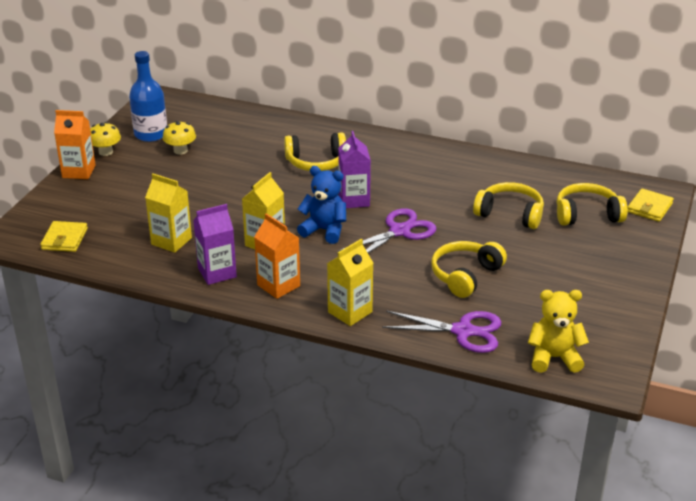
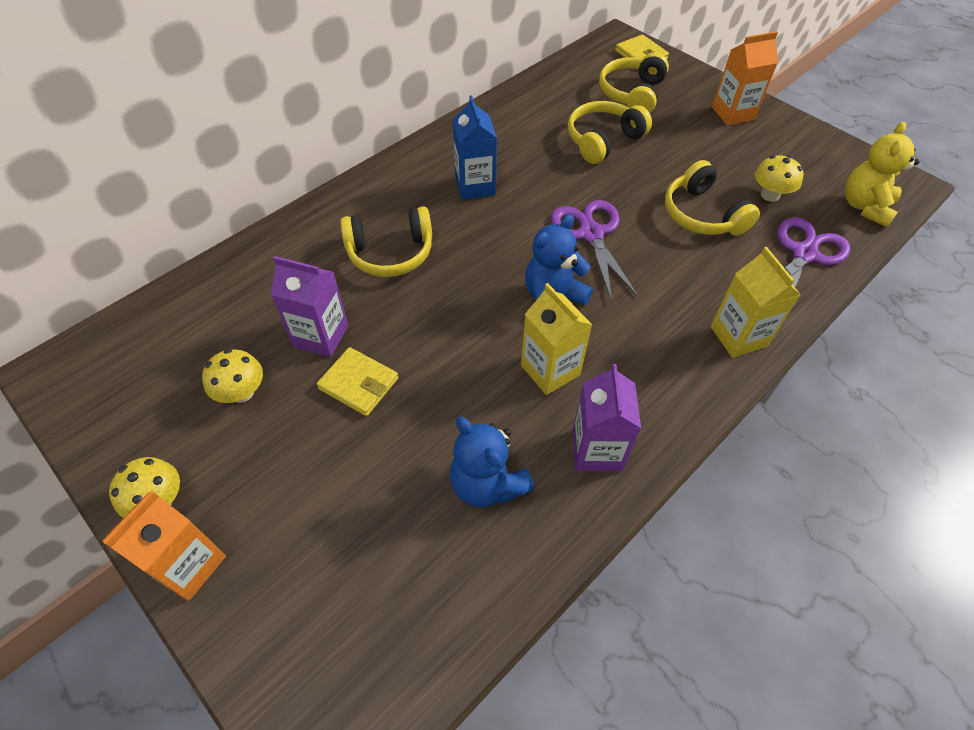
camera: 65 degrees left, 20 degrees up
yellow wallet [40,221,88,252] -> yellow wallet moved to [317,347,398,416]
blue bottle [129,51,167,142] -> none
yellow carton [145,173,192,253] -> blue teddy bear [450,416,535,507]
orange carton [254,213,300,299] -> orange carton moved to [712,31,778,125]
yellow headphones [284,132,346,171] -> yellow headphones turned 60 degrees clockwise [340,206,432,277]
purple carton [338,131,371,208] -> purple carton moved to [271,256,348,357]
none -> blue carton [453,95,497,200]
none -> yellow mushroom [755,155,804,202]

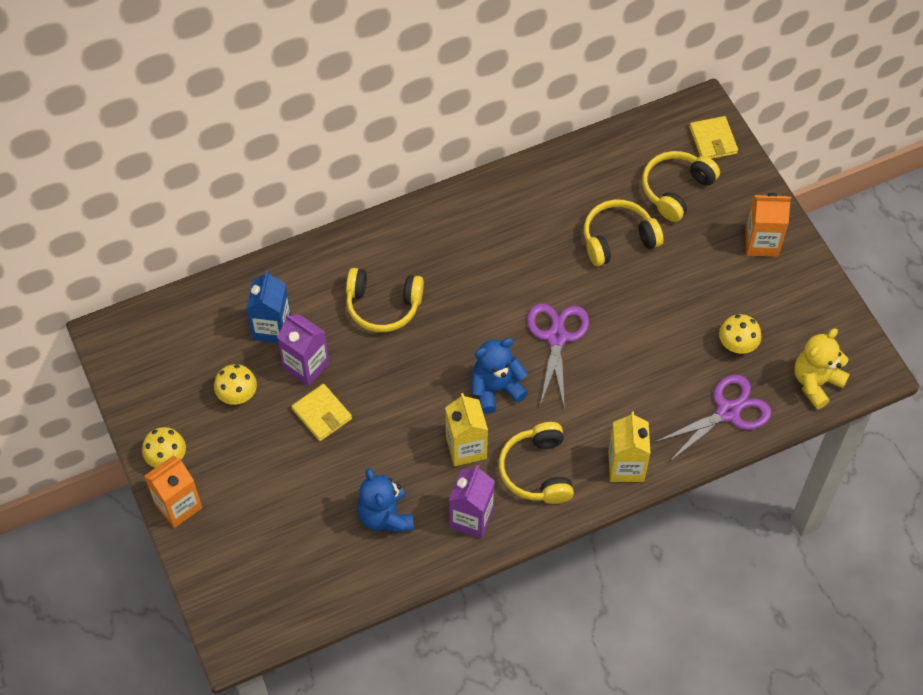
camera: 20 degrees right, 5 degrees up
blue carton [453,95,497,200] -> blue carton moved to [246,270,291,343]
yellow headphones [665,160,760,236] -> yellow headphones moved to [499,422,574,504]

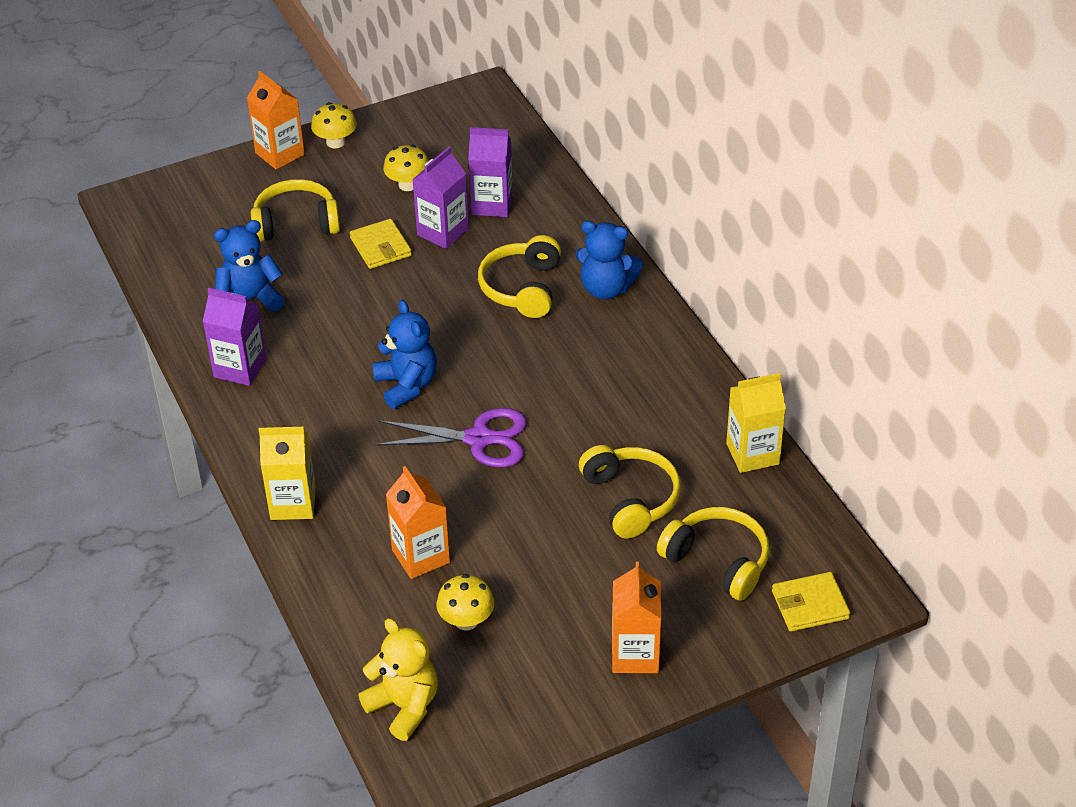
camera: 90 degrees right, 15 degrees down
blue carton [246,270,291,343] -> purple carton [468,127,513,217]
yellow wallet [291,384,352,441] -> yellow wallet turned 75 degrees counterclockwise [350,219,412,269]
yellow carton [445,393,488,466] -> yellow carton moved to [726,373,786,473]
yellow headphones [499,422,574,504] -> yellow headphones moved to [251,179,340,242]
purple scissors [654,374,772,462] -> none
none -> orange carton [386,466,450,579]
none -> blue teddy bear [575,221,643,300]

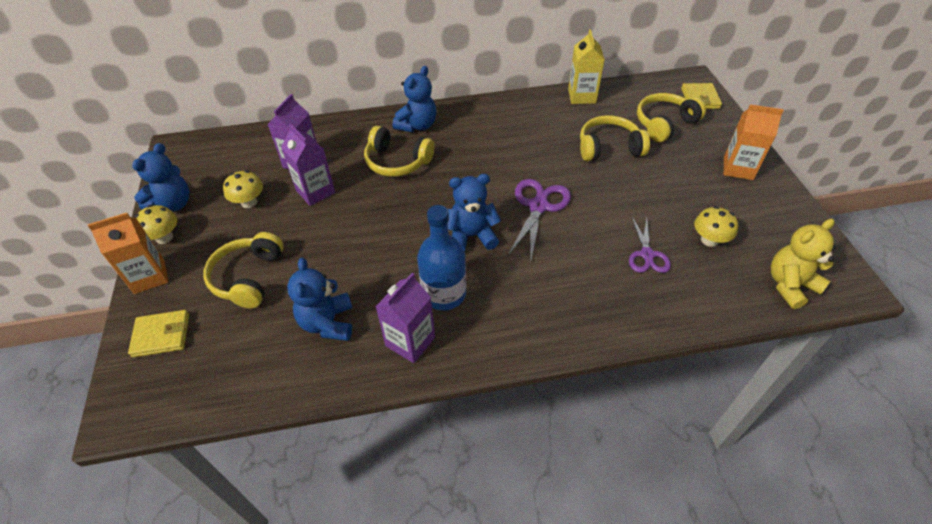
camera: 75 degrees left, 5 degrees up
yellow carton [259,427,316,520] -> none
yellow wallet [350,219,412,269] -> yellow wallet moved to [128,310,189,358]
orange carton [386,466,450,579] -> purple scissors [629,217,671,273]
none -> blue teddy bear [132,143,189,211]
none -> blue bottle [417,205,466,310]

